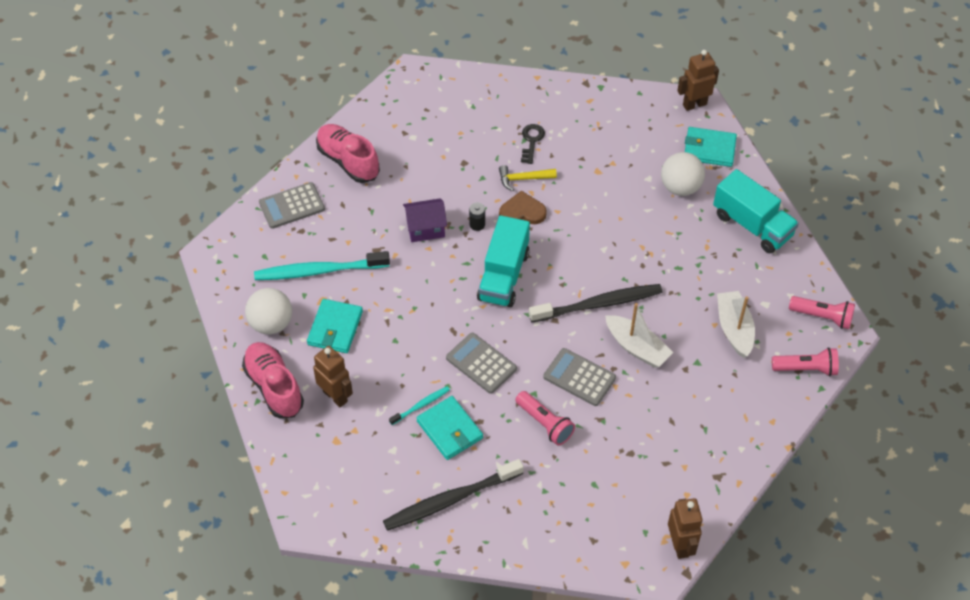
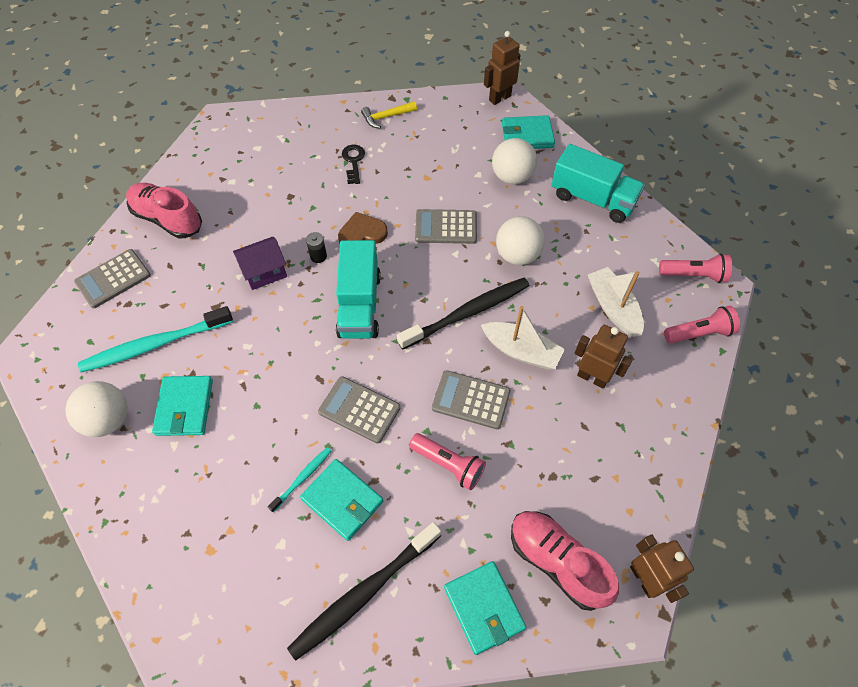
camera: 15 degrees left, 5 degrees up
pink shoe [242,342,304,419] -> pink shoe moved to [511,511,619,611]
brown robot [313,346,353,407] -> brown robot moved to [575,325,633,389]
yellow hammer [499,165,557,191] -> yellow hammer moved to [361,101,417,129]
none -> grey calculator [415,209,477,244]
none -> turquoise wallet [444,561,526,655]
none -> white ball [496,216,545,265]

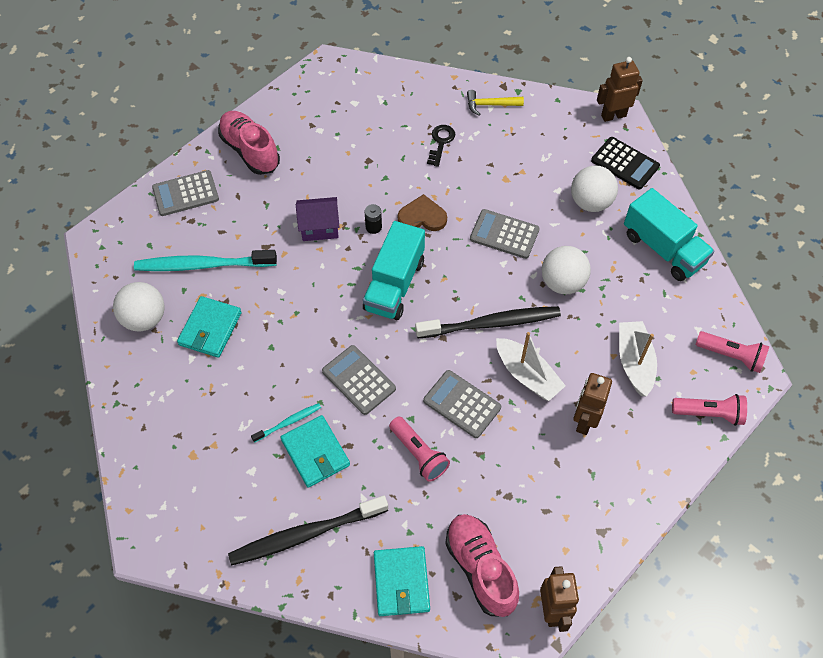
camera: 20 degrees right, 0 degrees up
turquoise wallet [502,115,555,149] -> black calculator [591,137,660,189]
brown robot [575,325,633,389] -> brown robot turned 120 degrees counterclockwise [574,373,612,435]

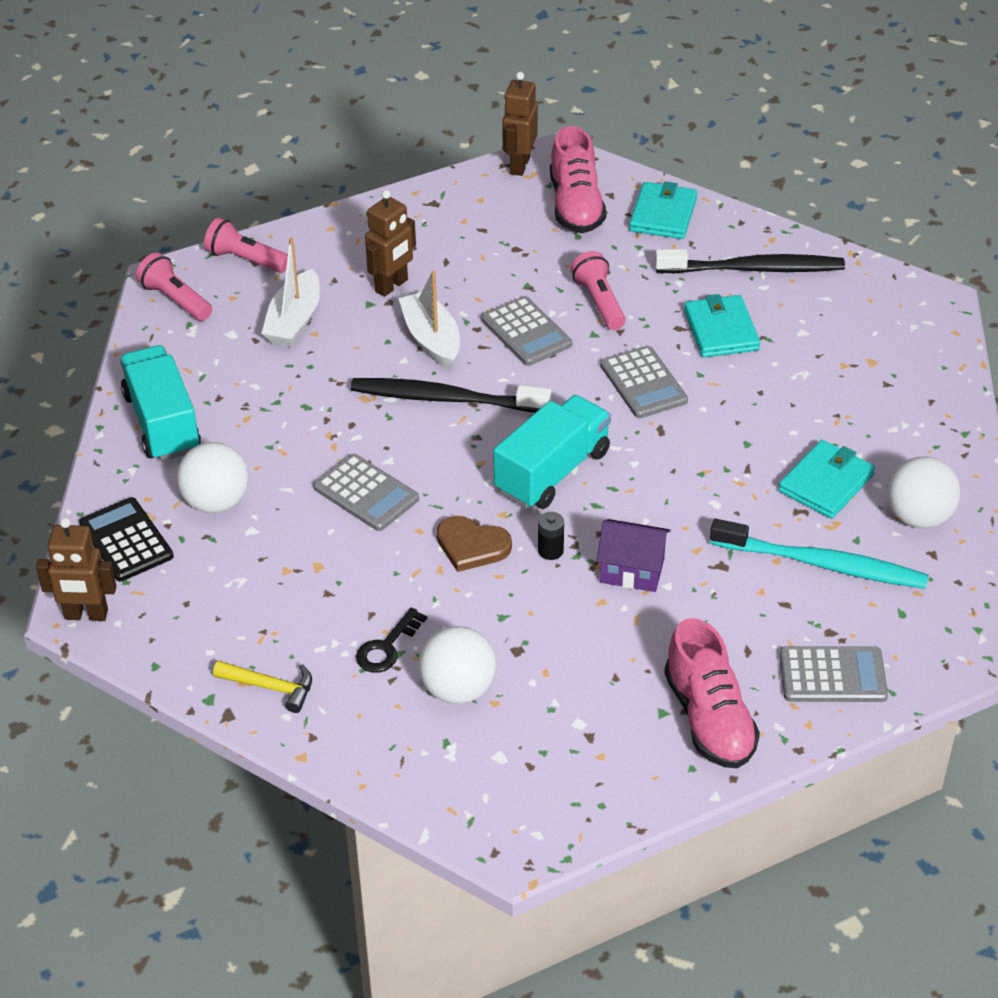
camera: 160 degrees left, 15 degrees down
turquoise toothbrush [251,403,321,443] -> none
white ball [542,246,591,294] -> white ball moved to [418,626,496,704]

